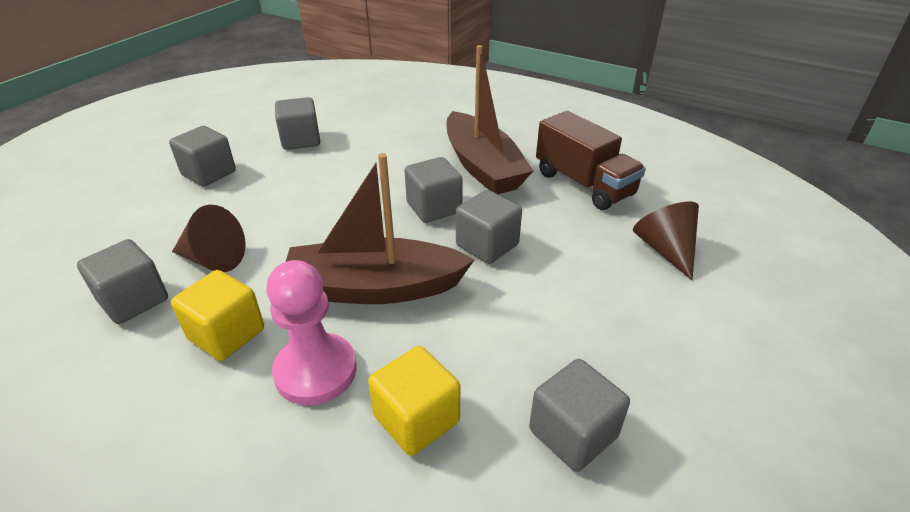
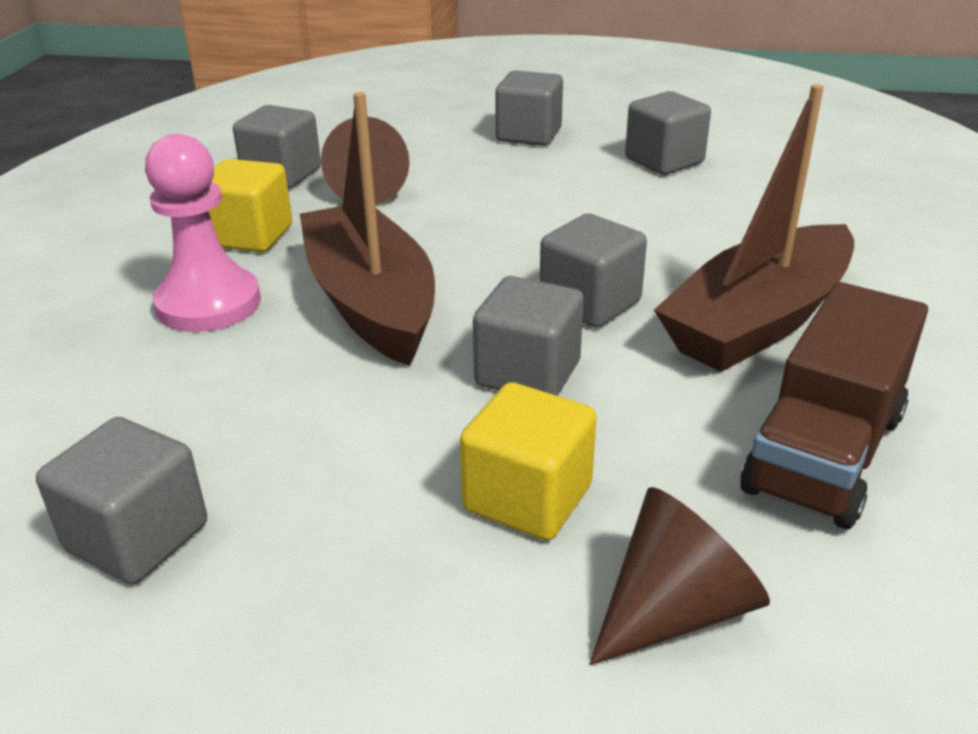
camera: 70 degrees right, 5 degrees down
yellow cube [368,346,460,456] -> yellow cube moved to [460,382,597,540]

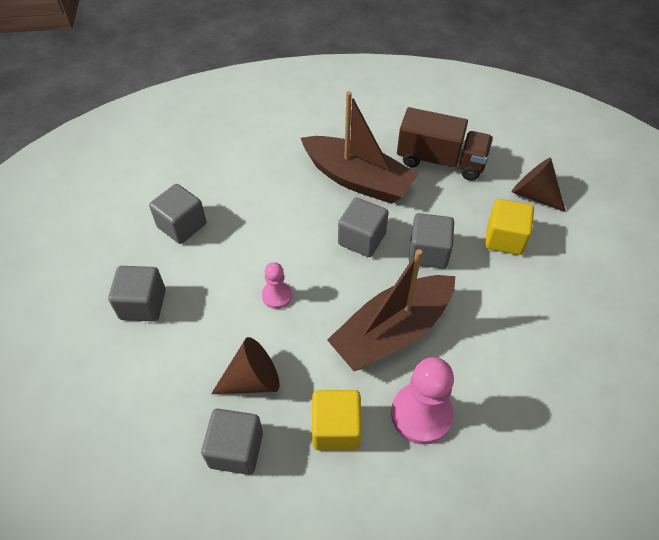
camera: 105 degrees left, 20 degrees up
grey cube [36,417,207,584] -> none
none -> pink pawn [262,262,292,309]

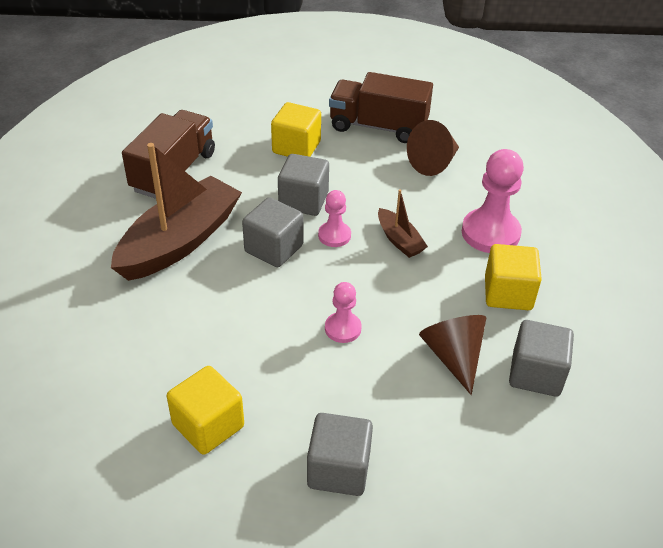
camera: 85 degrees left, 10 degrees down
grey cube [149,184,206,244] -> yellow cube [167,366,244,455]
brown boat [327,249,455,371] -> brown boat [378,189,428,258], size x0.46
brown cone [512,158,566,212] -> brown cone moved to [407,120,459,176]
none -> pink pawn [318,190,351,247]
none -> brown truck [329,72,433,143]

